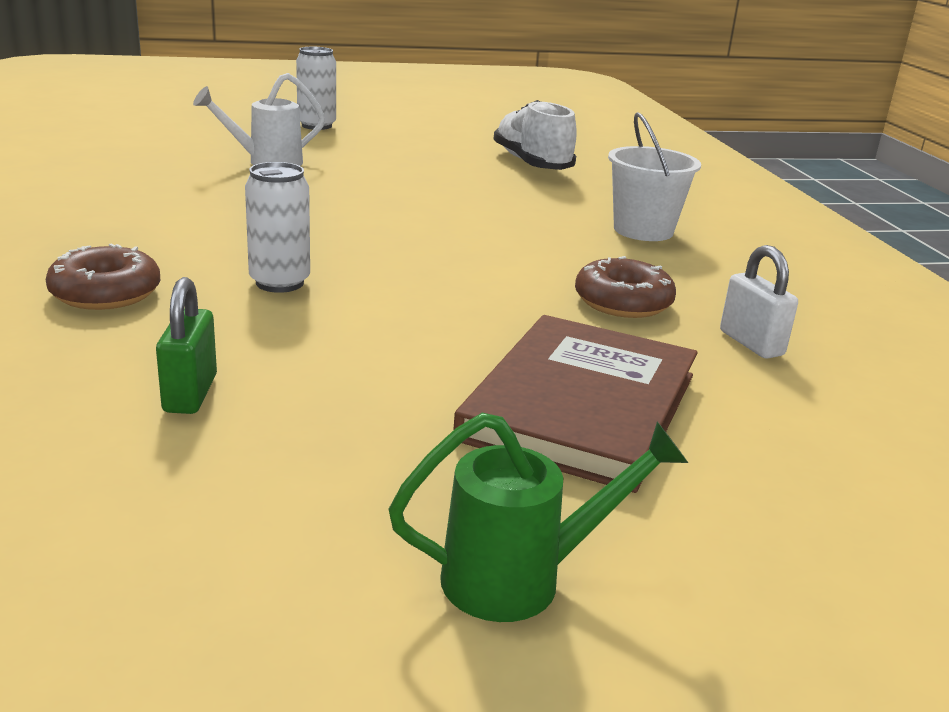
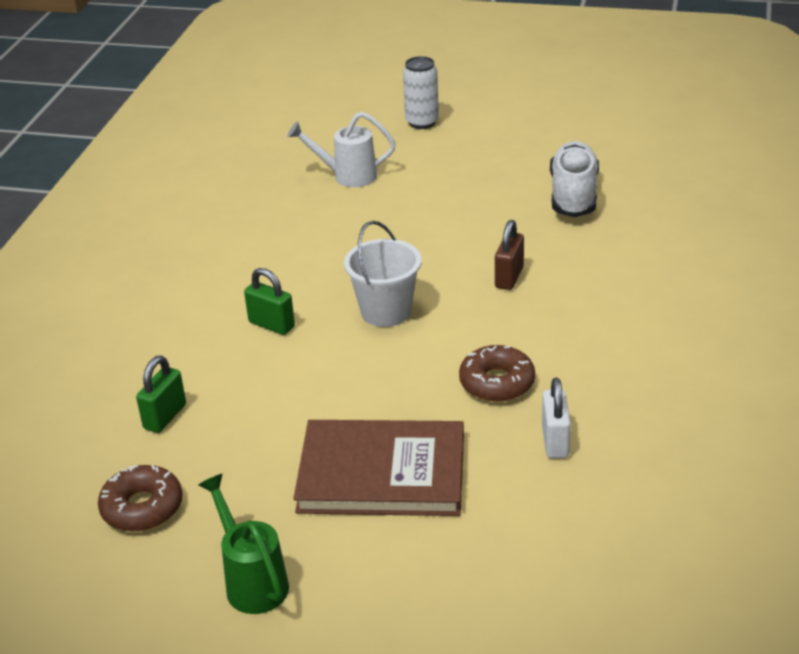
camera: 30 degrees right, 10 degrees up
brown donut [46,244,160,310] -> brown donut moved to [98,465,182,532]
white can [245,162,310,293] -> green padlock [244,268,295,335]
green watering can [388,413,688,622] -> green watering can turned 135 degrees counterclockwise [199,474,289,614]
brown book [453,315,697,493] -> brown book turned 45 degrees clockwise [293,420,464,516]
white bucket [608,112,701,241] -> white bucket moved to [344,221,422,327]
none -> brown padlock [495,220,524,290]

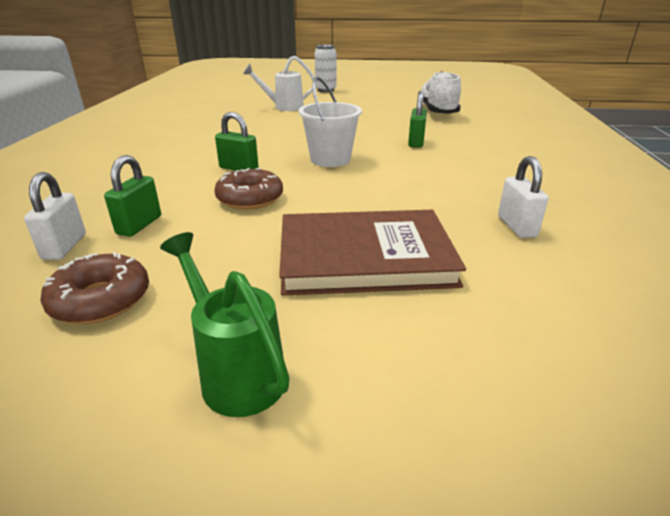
camera: 10 degrees left, 5 degrees down
brown donut [459,345,535,402] -> brown donut moved to [214,168,283,210]
brown padlock [495,220,524,290] -> green padlock [408,92,427,148]
none -> white padlock [24,172,86,260]

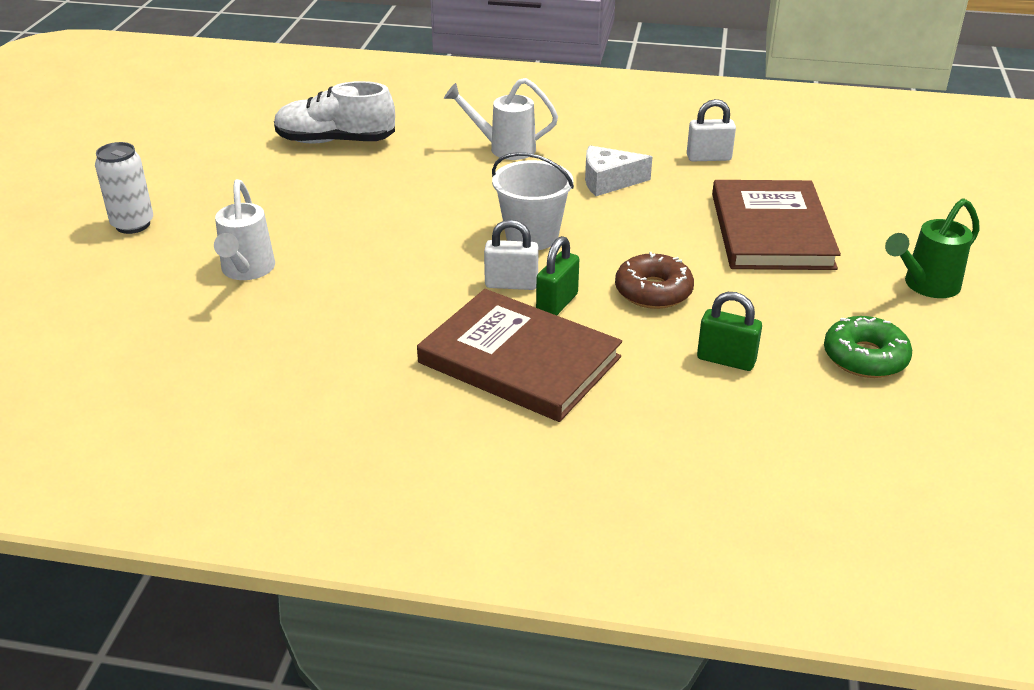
camera: 85 degrees left, 5 degrees up
white padlock [24,172,86,260] -> white padlock moved to [484,219,539,290]
brown donut [40,252,149,324] -> green donut [824,316,912,378]
green padlock [408,92,427,148] -> none
none -> brown book [417,289,622,422]
none -> white watering can [444,78,558,160]
none -> white cheese [585,146,652,196]

